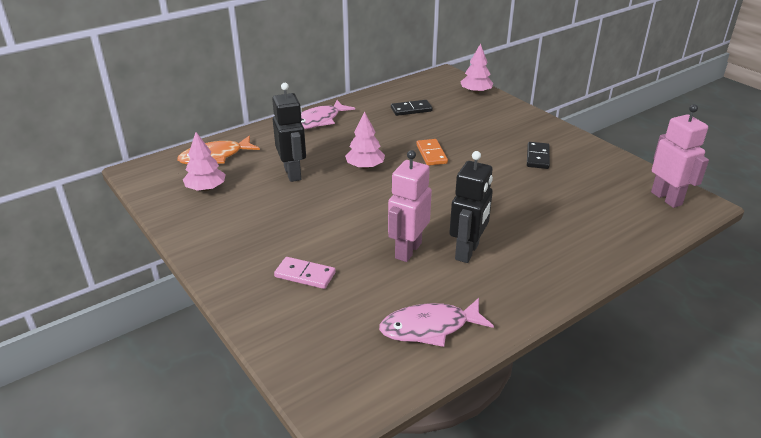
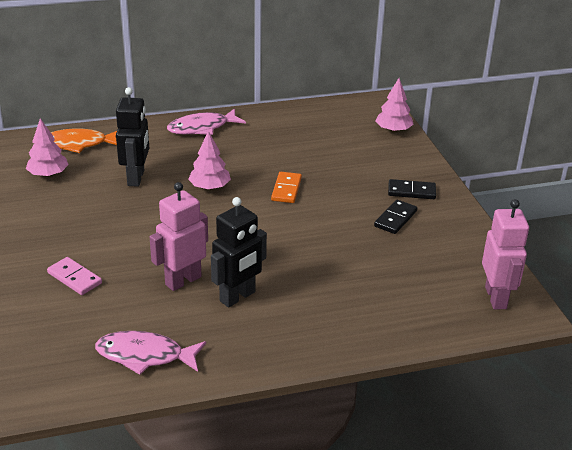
camera: 20 degrees right, 0 degrees up
black domino [391,100,433,116] -> black domino moved to [388,179,436,199]

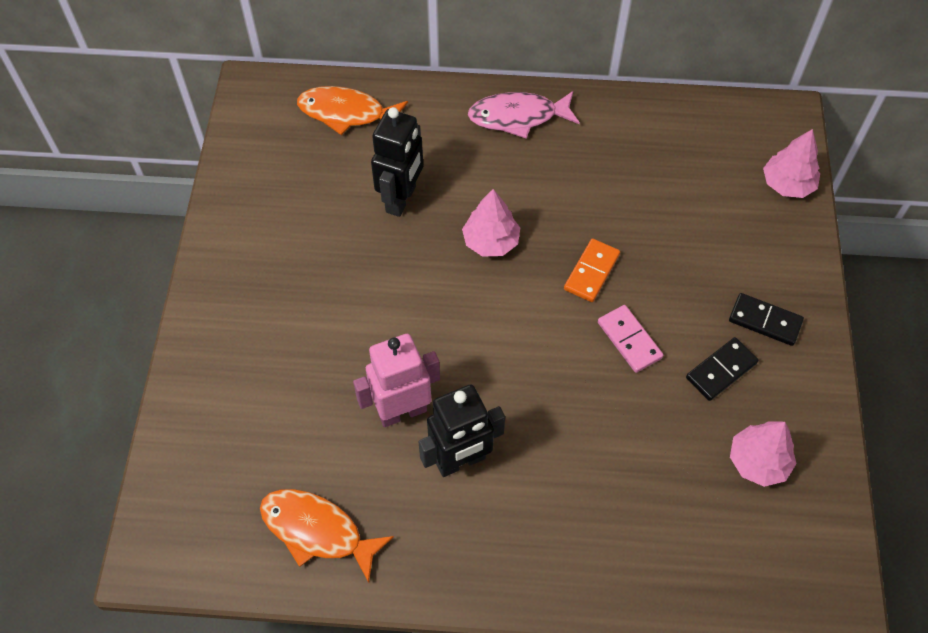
camera: 20 degrees right, 25 degrees up
pink tree [26,118,69,177] -> pink tree moved to [730,422,796,487]
pink domino [47,257,102,295] -> pink domino moved to [598,305,663,373]
pink fish [95,331,206,375] -> orange fish [260,489,394,583]
pink robot [482,199,529,309] -> none

